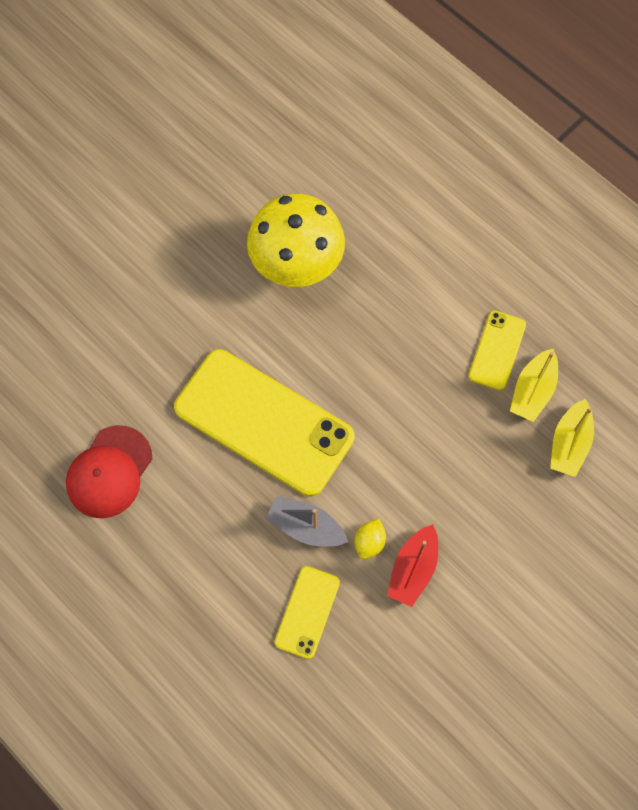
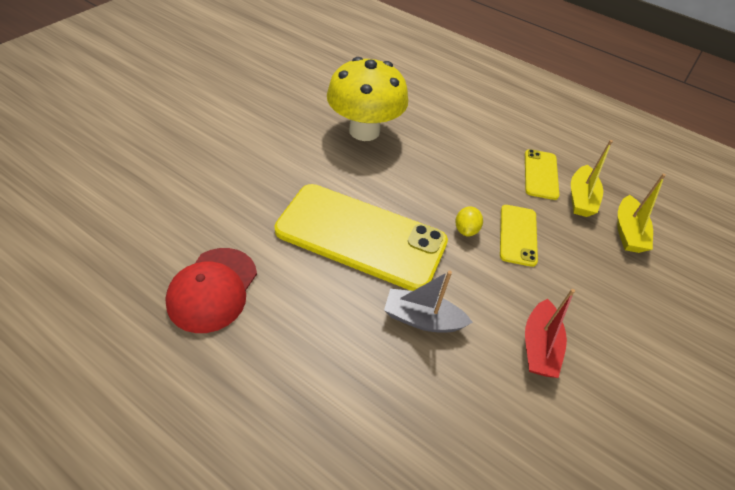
camera: 15 degrees left, 20 degrees down
yellow phone [275,566,340,659] -> yellow phone moved to [500,205,538,267]
yellow lemon [355,519,386,559] -> yellow lemon moved to [455,206,483,236]

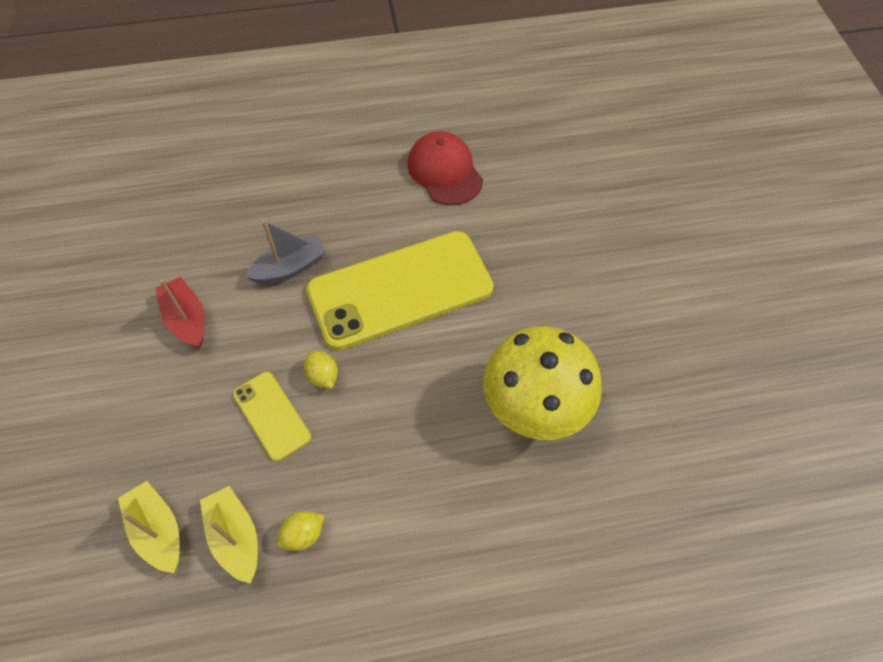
camera: 140 degrees right, 10 degrees up
yellow phone [525,149,559,200] -> yellow lemon [277,511,324,551]

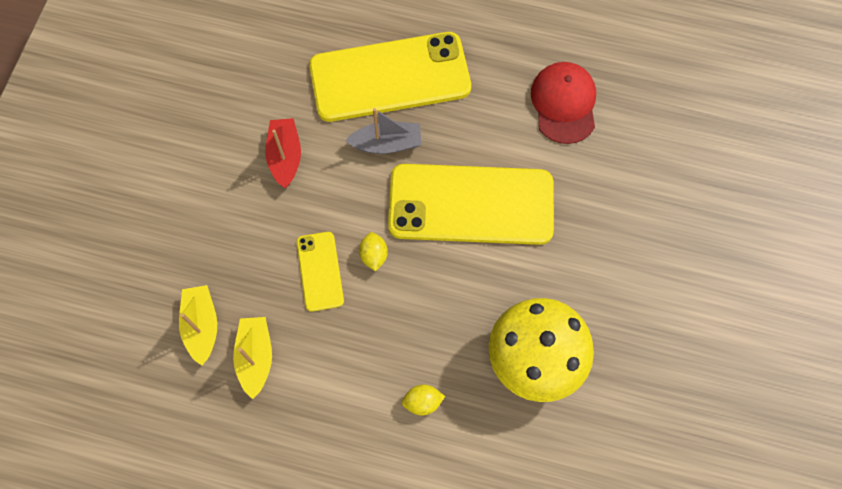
camera: 25 degrees right, 10 degrees up
yellow lemon [277,511,324,551] -> yellow lemon moved to [402,385,445,416]
none -> yellow phone [309,32,471,122]

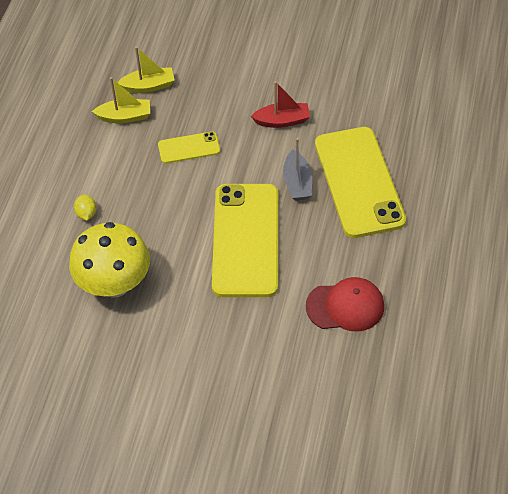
camera: 90 degrees right, 15 degrees down
yellow lemon [359,232,388,271] -> none

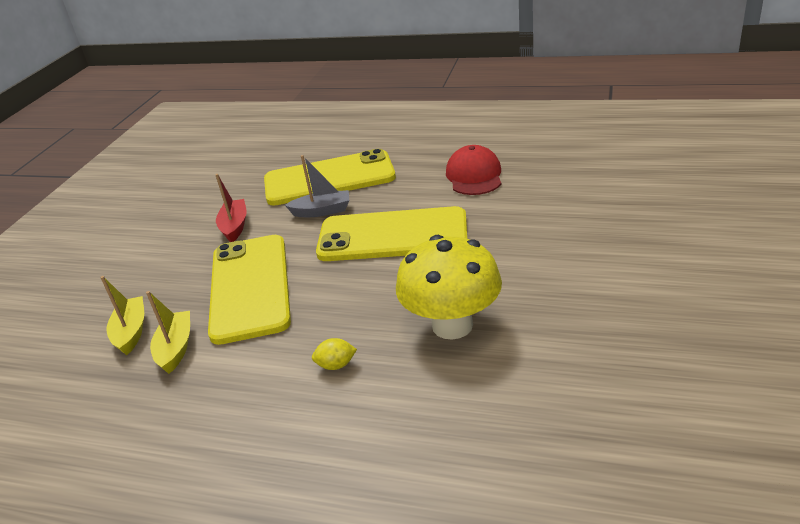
camera: 85 degrees left, 20 degrees down
yellow phone [158,132,220,164] -> yellow phone [208,235,291,345], size x2.11

